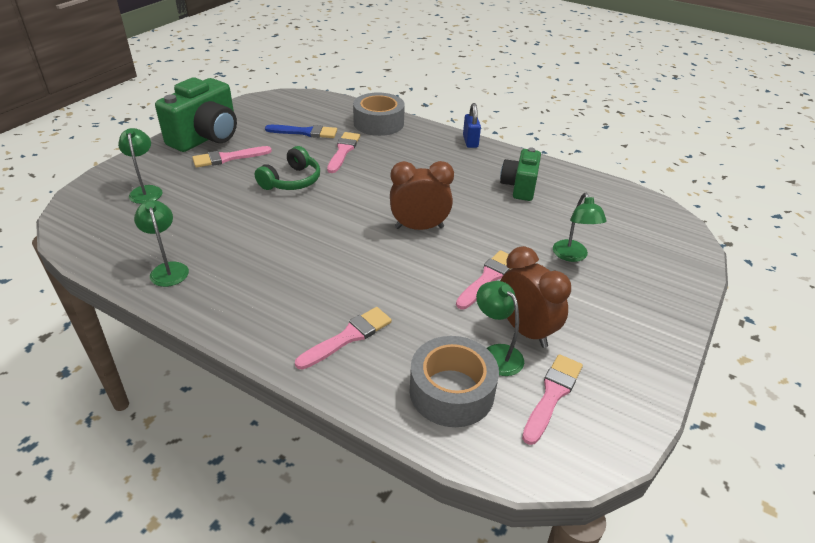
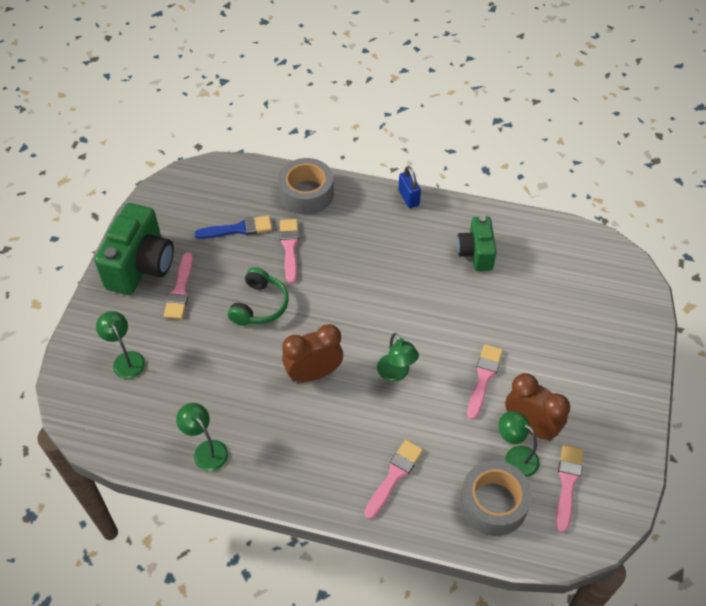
camera: 15 degrees left, 15 degrees up
pink brush [192,146,272,168] -> pink brush turned 45 degrees counterclockwise [164,252,193,319]
brown clock [390,161,454,230] -> brown clock moved to [282,324,343,382]
green lamp [553,193,607,262] -> green lamp moved to [377,333,419,382]

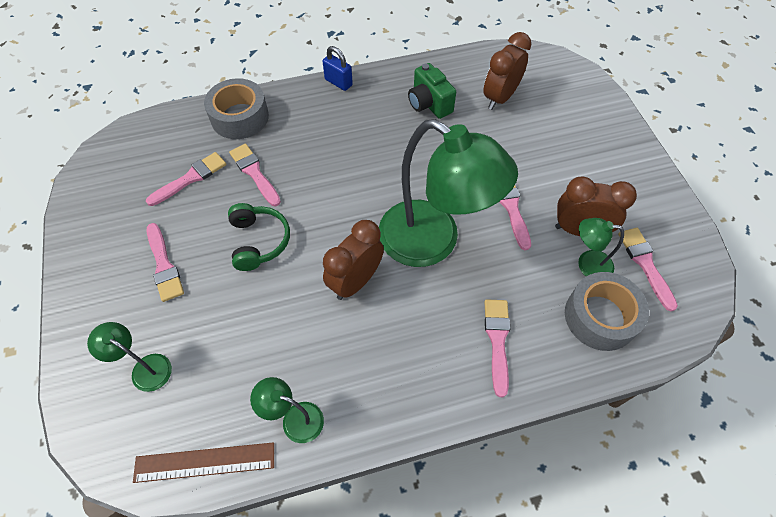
camera: 30 degrees left, 5 degrees up
green camera [94,203,174,295] -> none
blue brush [194,216,272,239] -> pink brush [146,152,226,206]
green lamp [377,333,419,382] -> green lamp [379,119,518,267], size x2.32
none -> brown ruler [133,442,274,483]
none -> brown clock [483,32,532,110]

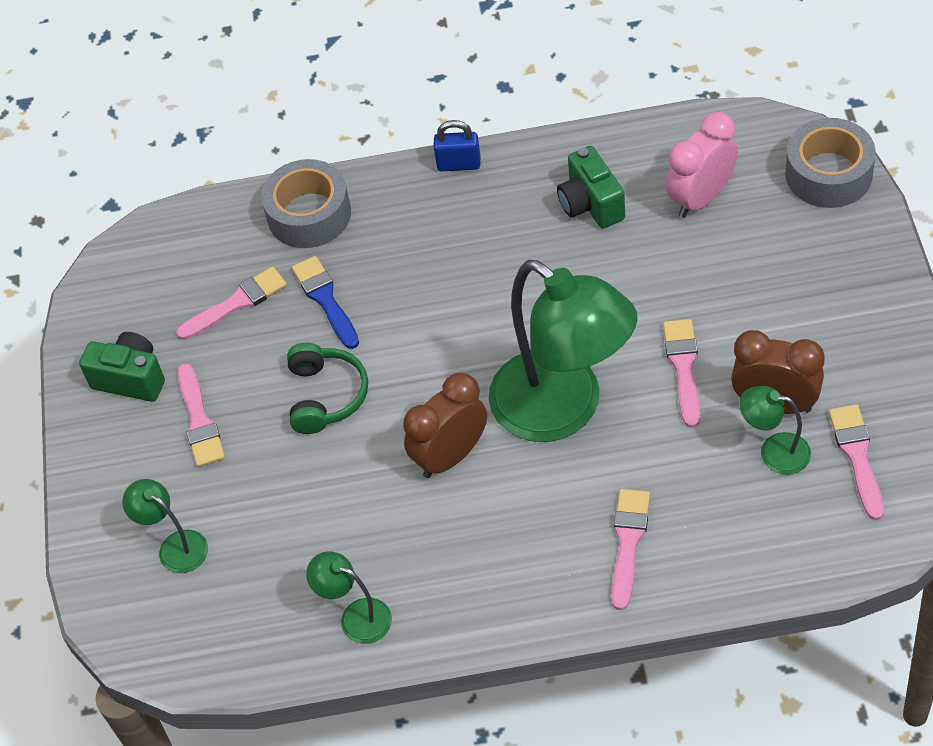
camera: 15 degrees right, 5 degrees down
brown ruler [133,442,274,483] -> none
pink brush [229,144,281,206] -> blue brush [292,256,359,349]
blue padlock [322,46,353,91] -> blue padlock turned 45 degrees counterclockwise [434,120,481,171]
brown clock [483,32,532,110] -> pink clock [666,112,738,218]
grey tape [565,272,649,351] -> grey tape moved to [785,118,876,208]
none -> green camera [79,332,165,402]

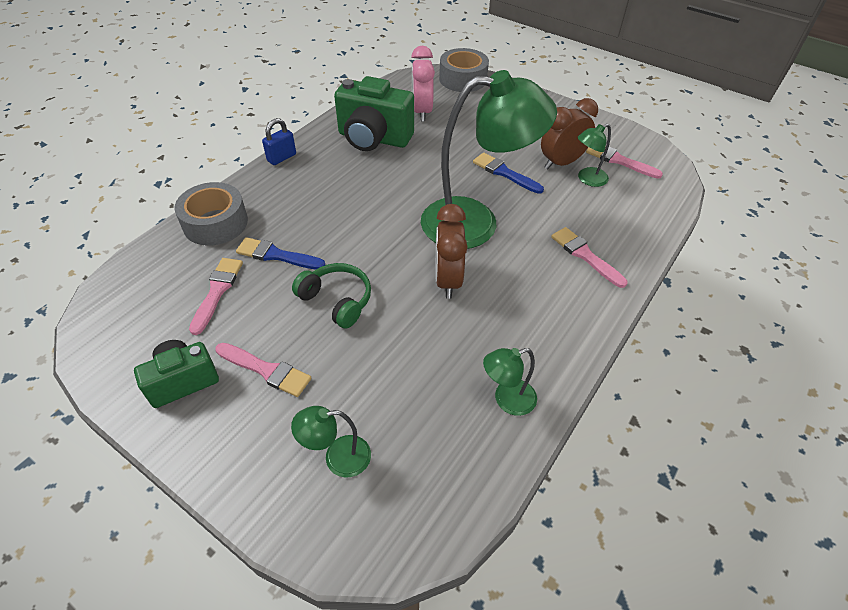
camera: 55 degrees left, 5 degrees down
green camera [557,146,625,228] -> green camera [334,76,414,151], size x1.63
pink brush [663,319,700,428] -> blue brush [473,153,544,194]

